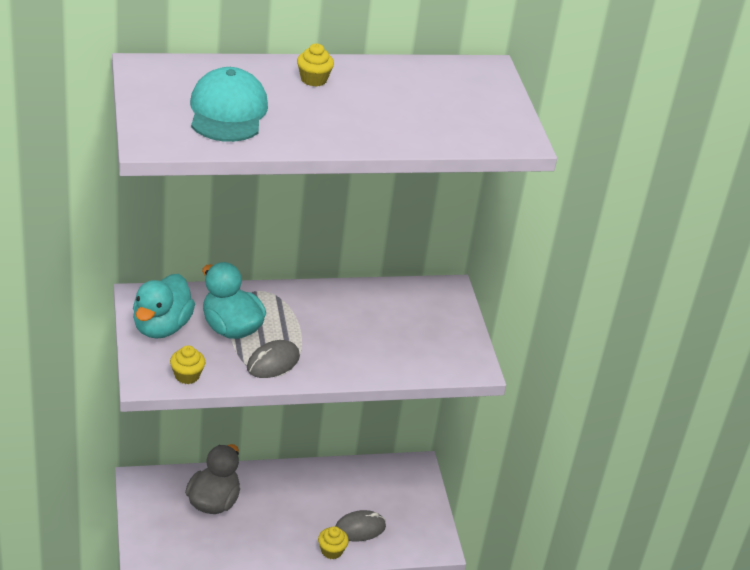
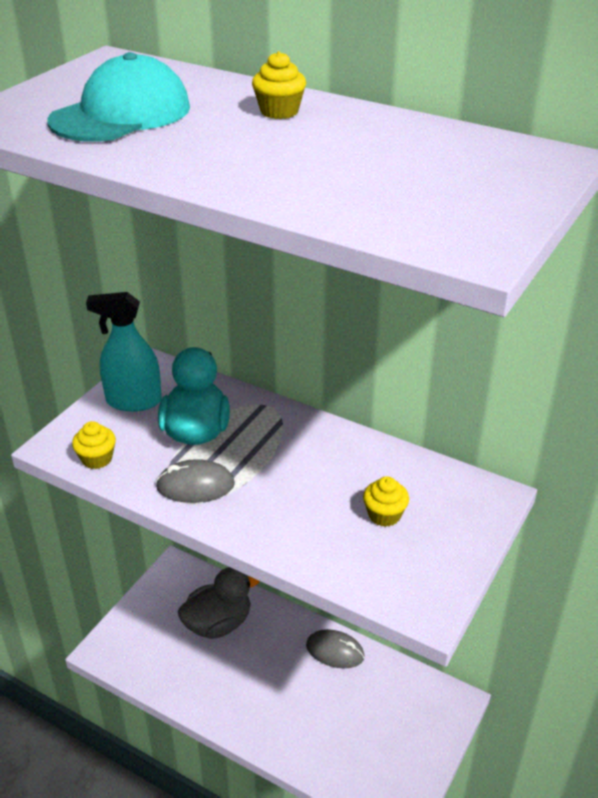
camera: 45 degrees right, 0 degrees up
turquoise duck [133,274,195,339] -> turquoise spray bottle [86,292,162,412]
yellow cupcake [318,526,349,559] -> yellow cupcake moved to [363,476,409,527]
grey mouse [336,510,386,541] -> grey mouse moved to [306,629,365,668]

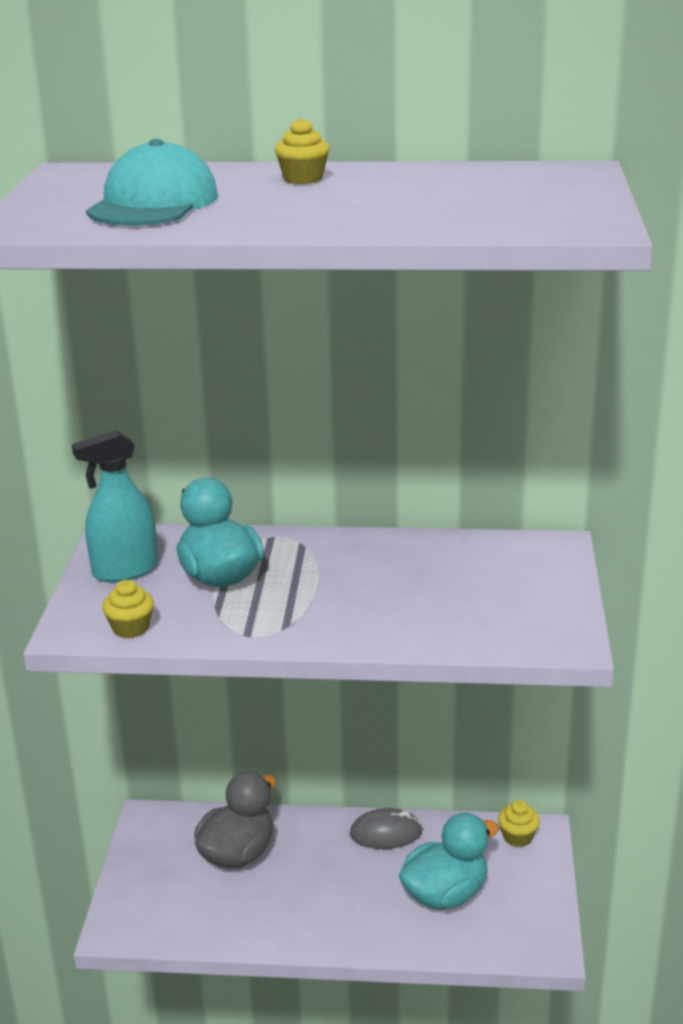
camera: 25 degrees left, 10 degrees down
grey mouse [155,459,235,503] -> none
yellow cupcake [363,476,409,527] -> yellow cupcake moved to [498,800,540,847]
none -> turquoise duck [399,813,499,910]

